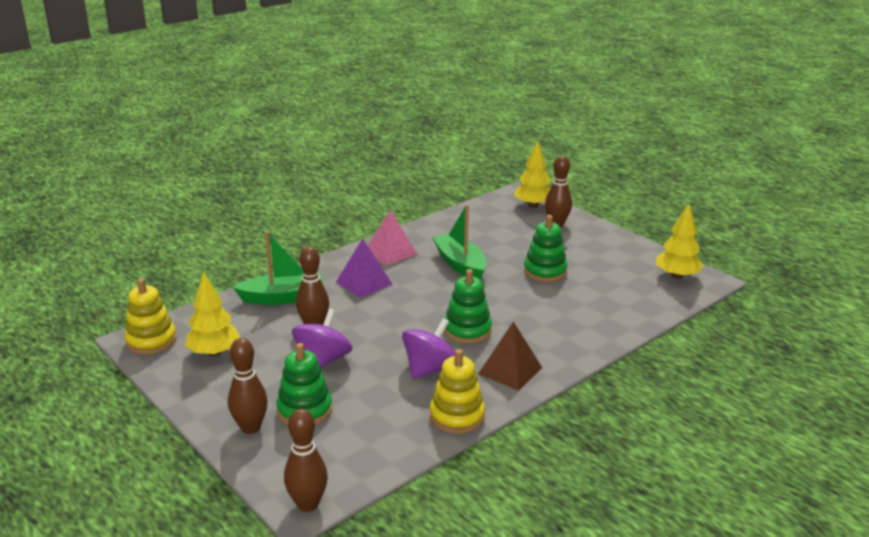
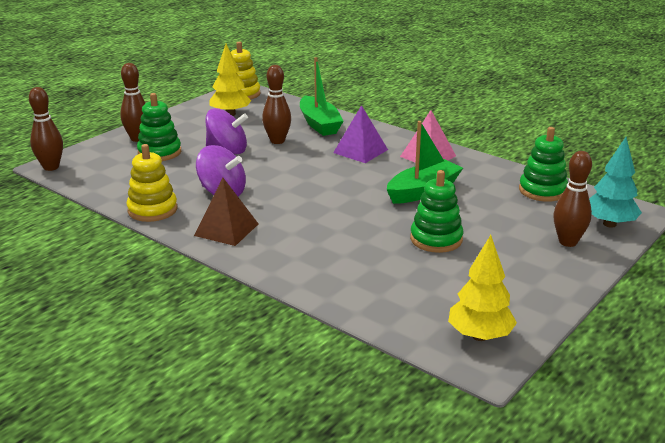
camera: 80 degrees right, 0 degrees up
green stacking toy [444,269,492,344] -> green stacking toy moved to [519,127,568,202]
yellow tree [514,140,551,208] -> turquoise tree [589,137,642,228]

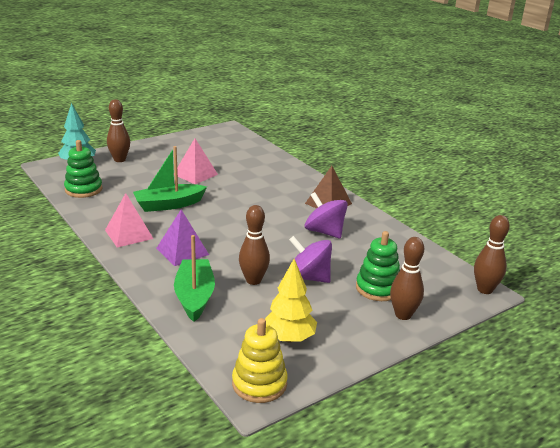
camera: 165 degrees left, 0 degrees up
yellow stacking toy [126,144,177,222] -> none
green stacking toy [410,170,463,253] -> pink pyramid [174,138,218,184]
yellow tree [448,235,517,341] -> none

